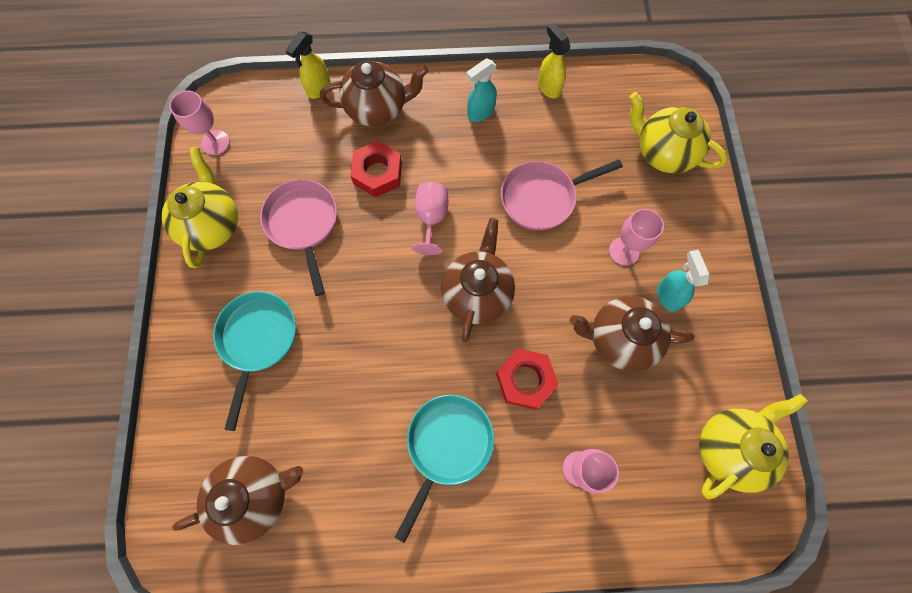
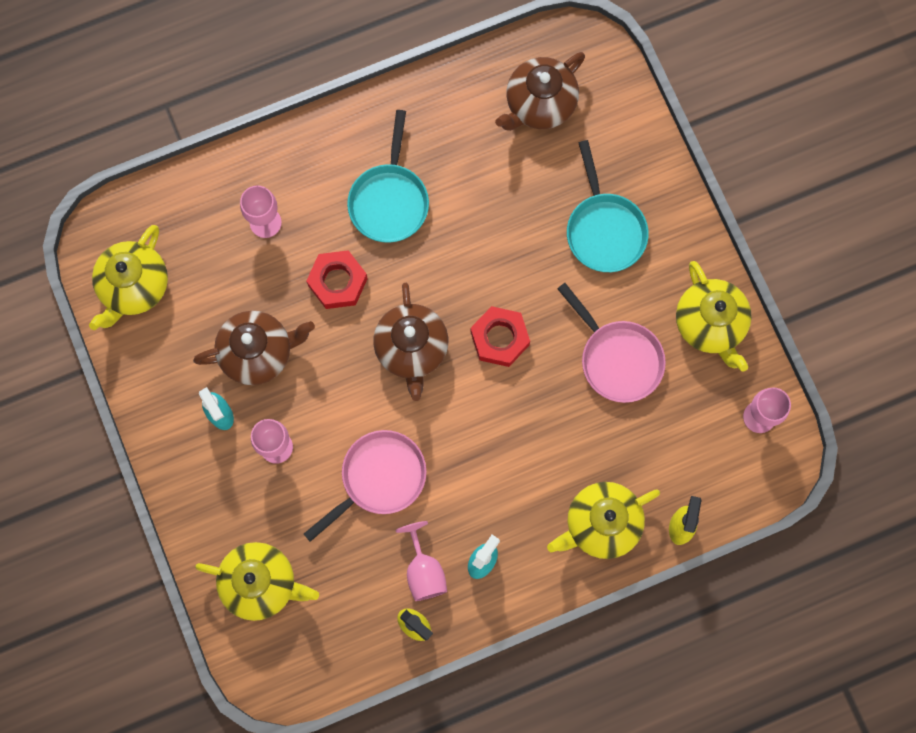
camera: 160 degrees right, 5 degrees up
brown teapot [320,61,429,127] -> yellow teapot [547,482,660,559]
red nut [350,141,402,198] -> red nut moved to [471,306,530,367]
pink goblet [412,182,448,255] -> pink goblet moved to [395,521,447,601]

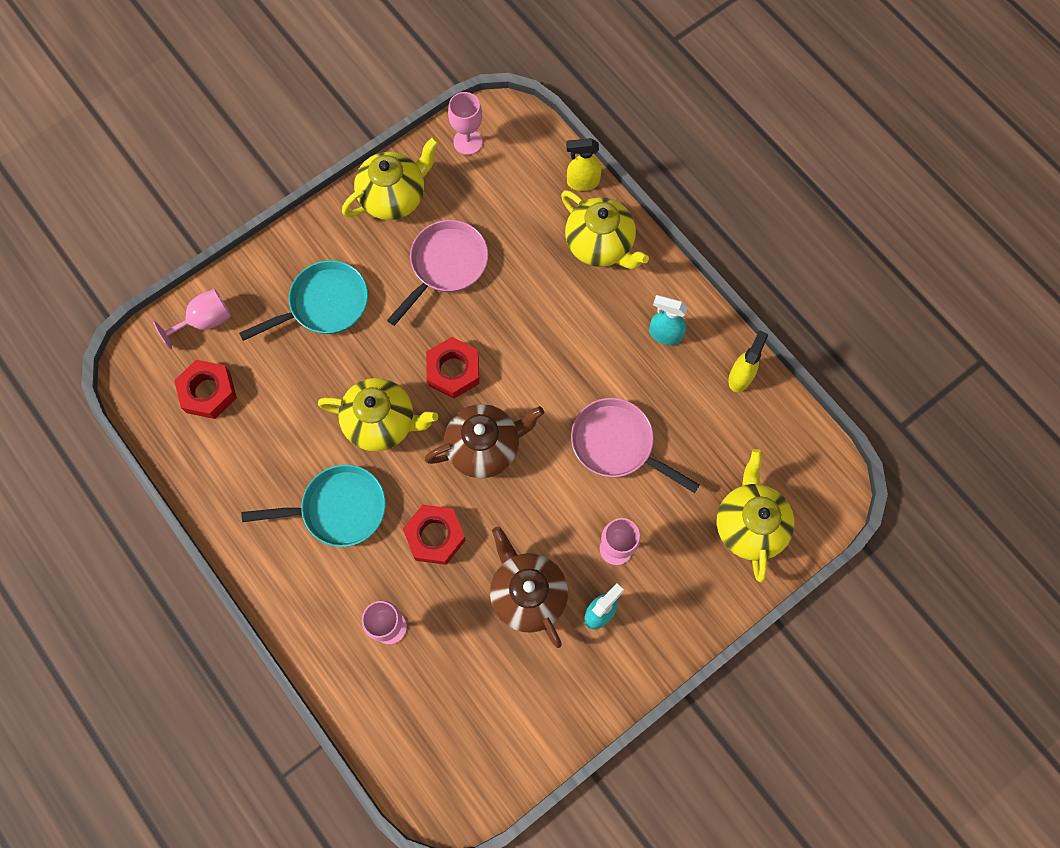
camera: 105 degrees left, 5 degrees down
yellow teapot [89,225,168,330] -> yellow teapot moved to [318,378,438,451]
pink goblet [395,521,447,601] -> pink goblet moved to [153,289,231,350]
brown teapot [495,52,585,131] -> red nut [174,360,237,419]

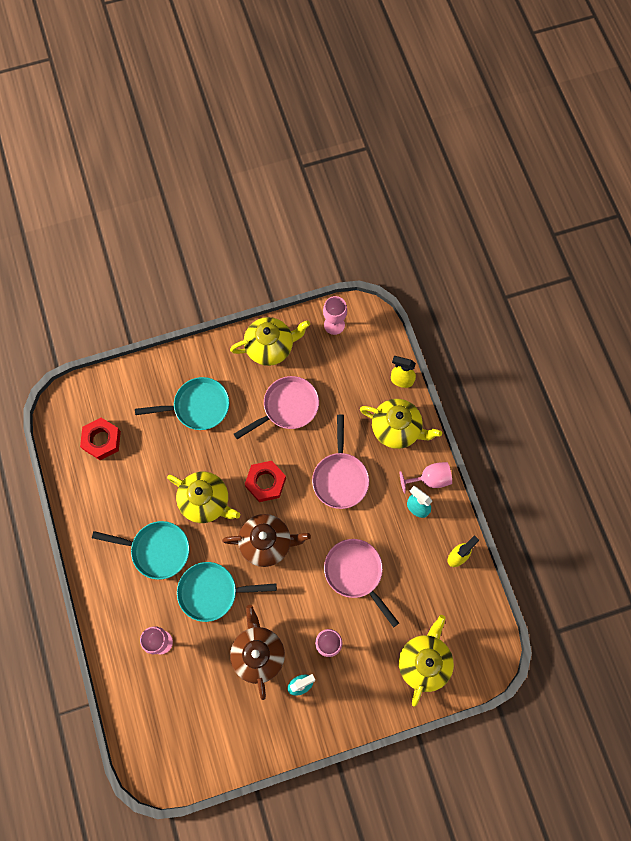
camera: 20 degrees right, 0 degrees up
pink goblet [153,289,231,350] -> pink goblet moved to [400,462,452,493]
red nut [403,505,466,565] -> turquoise pan [177,562,277,622]
yellow teapot [561,190,649,269] -> yellow teapot turned 45 degrees counterclockwise [360,399,442,449]
none -> pink pan [312,415,369,509]

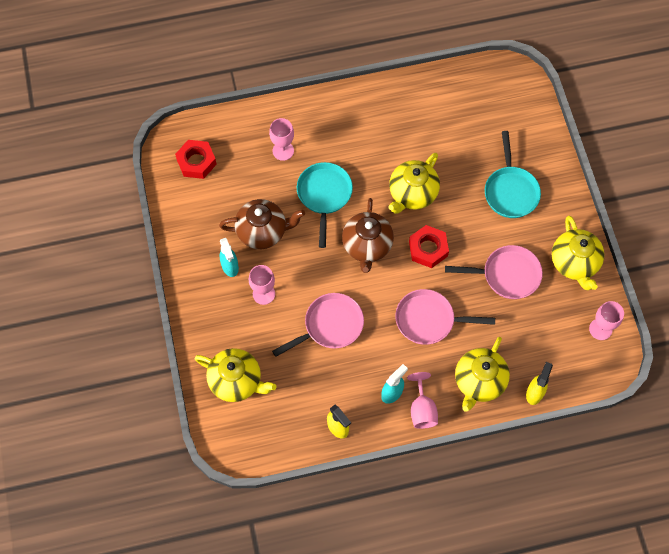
camera: 95 degrees right, 5 degrees down
red nut [80,418,121,460] -> red nut moved to [175,140,217,179]
turquoise pan [92,521,189,580] -> none
pink pan [234,376,319,439] -> pink pan turned 60 degrees counterclockwise [445,245,543,299]

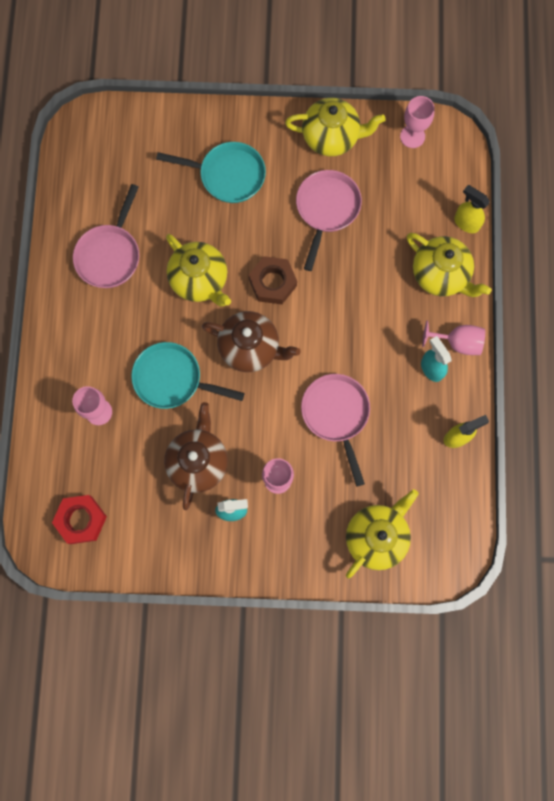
camera: 75 degrees left, 10 degrees up
pink pan [395,289,495,345] -> pink pan moved to [73,184,139,288]
red nut [409,225,449,268] -> brown nut [249,256,297,304]

